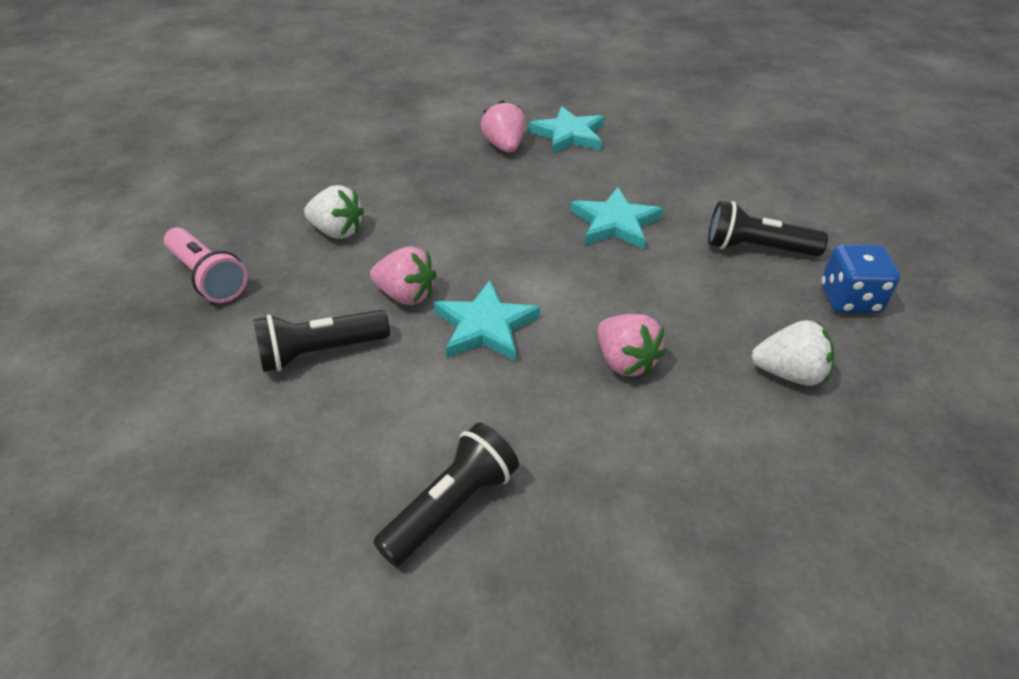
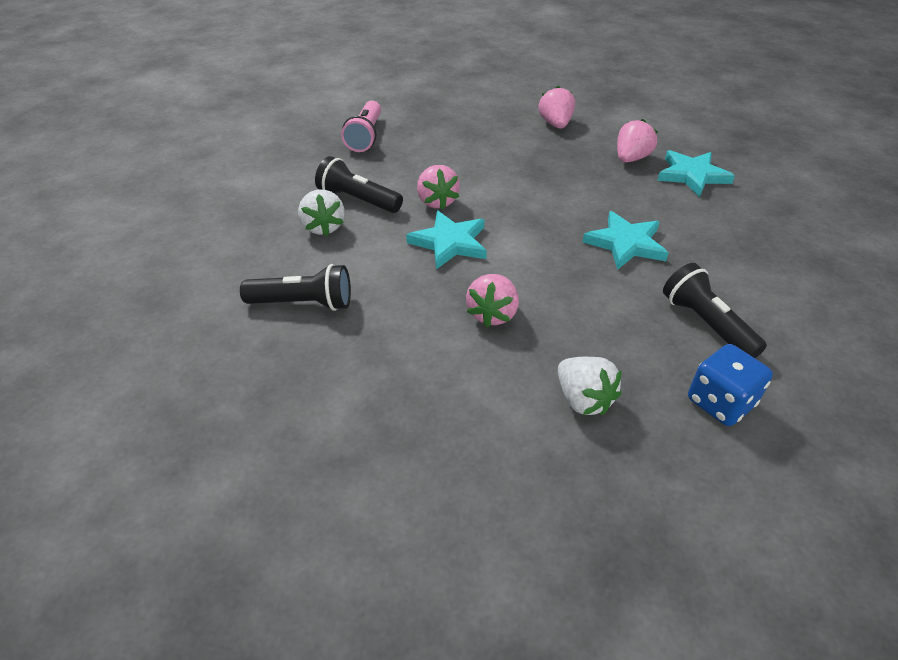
camera: 50 degrees right, 0 degrees up
white strawberry [304,185,364,239] -> white strawberry moved to [298,189,345,236]
none -> pink strawberry [539,86,575,129]

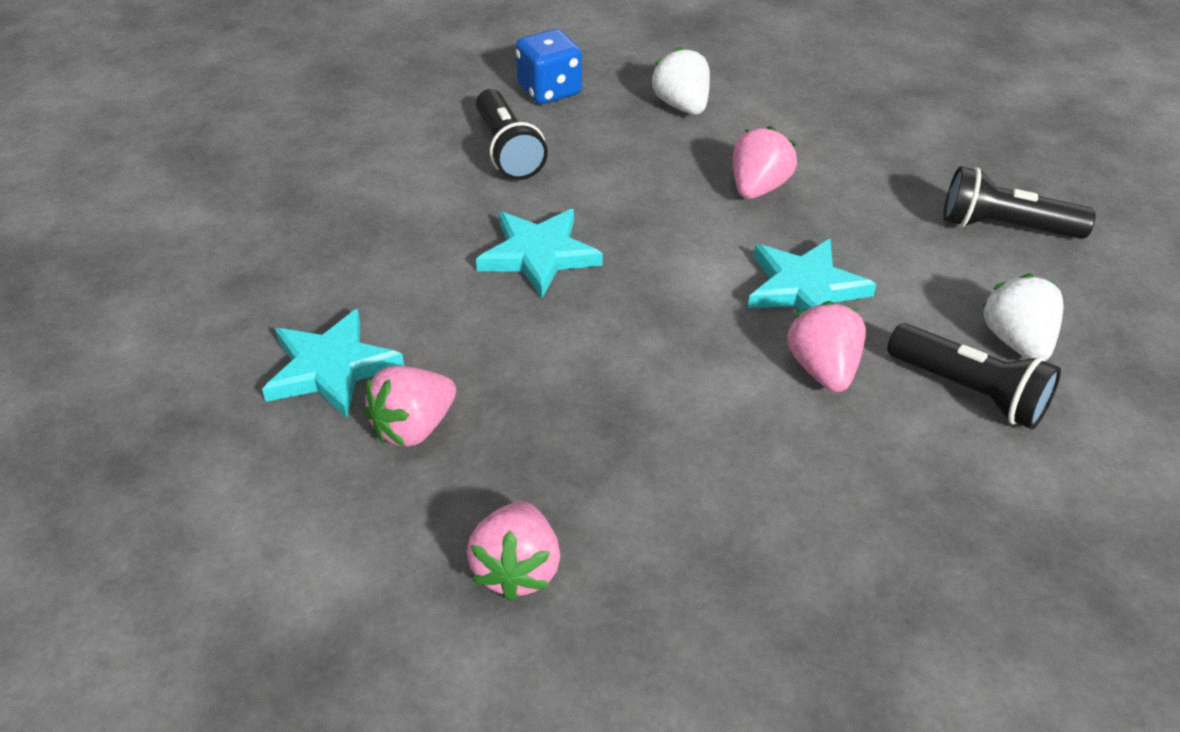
camera: 170 degrees left, 0 degrees up
pink flashlight [341,100,381,152] -> none

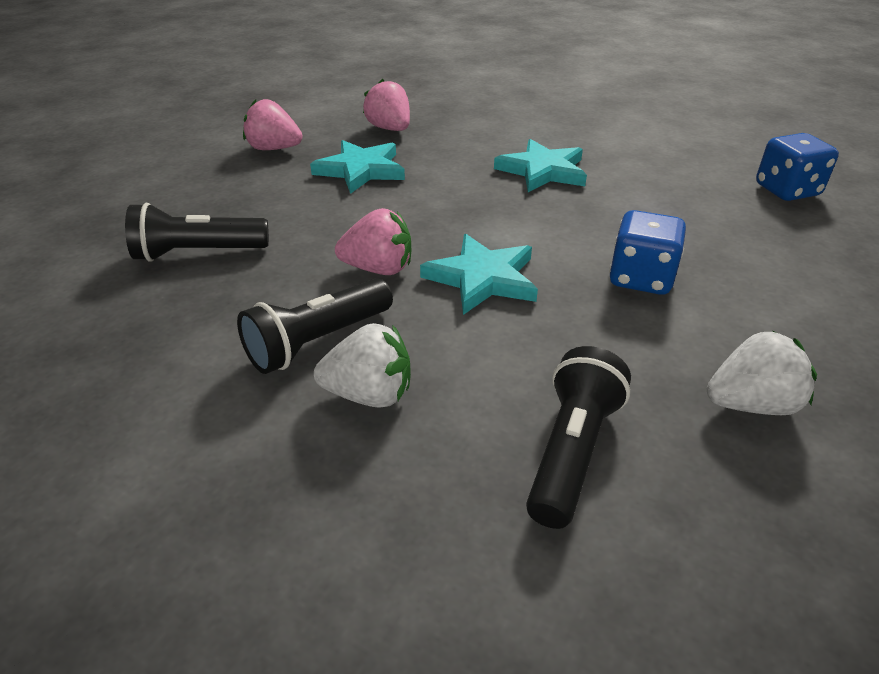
camera: 100 degrees right, 5 degrees down
turquoise star [262,309,404,418] -> turquoise star moved to [310,140,405,194]
black flashlight [476,89,548,180] -> black flashlight moved to [125,203,269,262]
white strawberry [651,47,710,115] -> white strawberry moved to [707,330,817,415]
pink strawberry [733,126,797,199] -> blue dice [609,210,686,295]

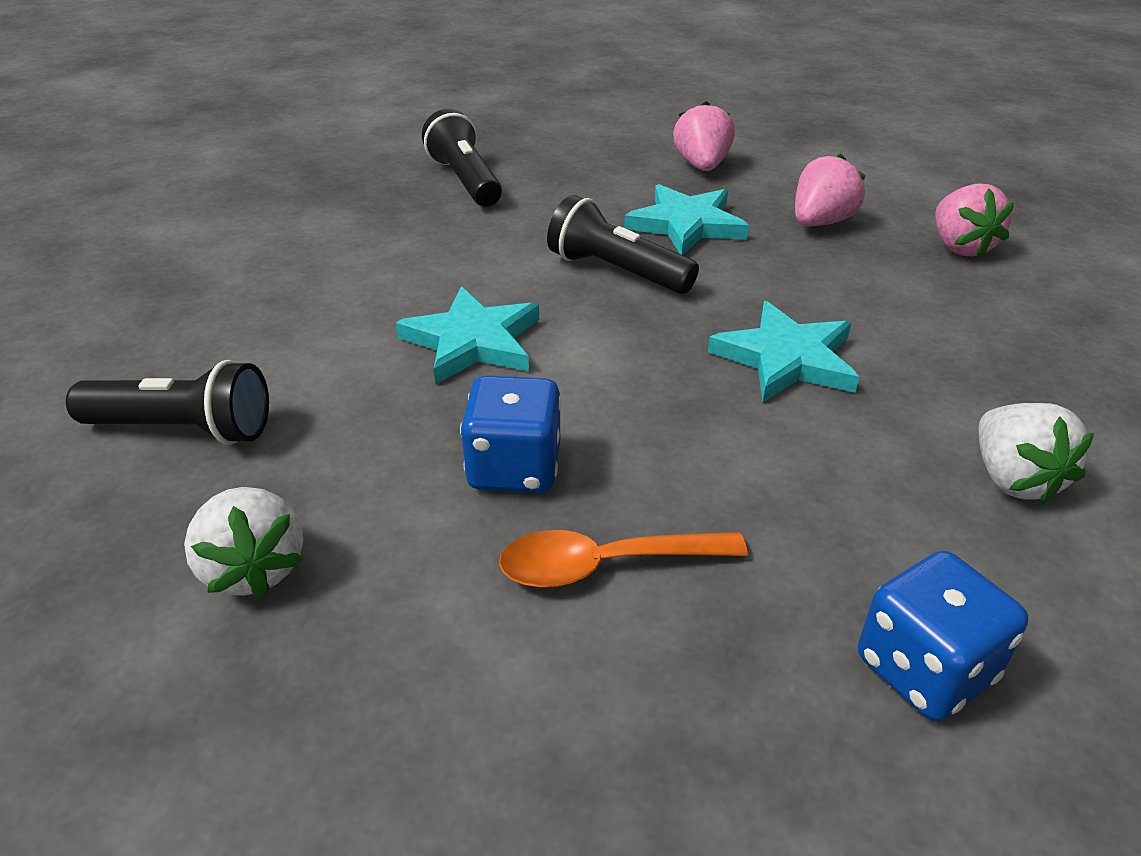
camera: 75 degrees right, 0 degrees up
black flashlight [237,278,393,374] -> black flashlight moved to [547,195,699,294]
white strawberry [314,323,411,408] -> white strawberry moved to [979,403,1094,504]
pink strawberry [335,208,411,275] -> pink strawberry moved to [935,183,1014,258]
none -> orange spoon [499,530,748,588]

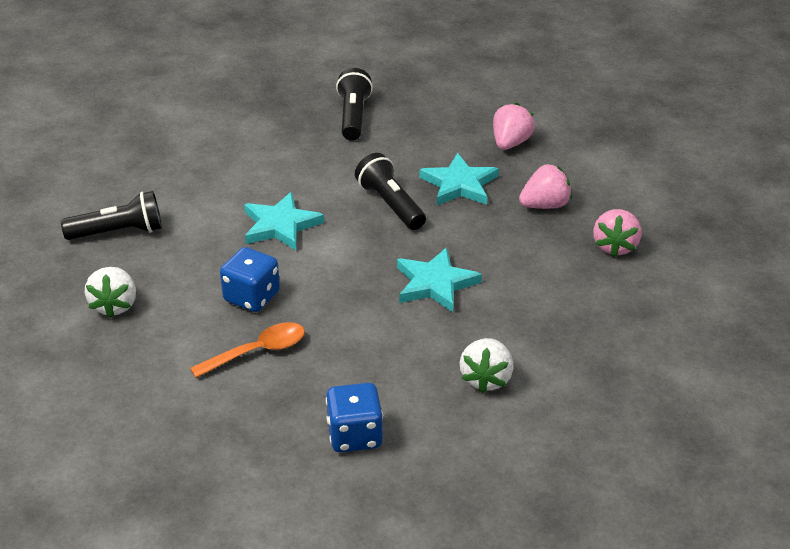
camera: 25 degrees right, 0 degrees up
black flashlight [66,360,269,445] -> black flashlight turned 45 degrees counterclockwise [61,191,162,240]
orange spoon [499,530,748,588] -> orange spoon turned 135 degrees clockwise [190,322,305,378]

